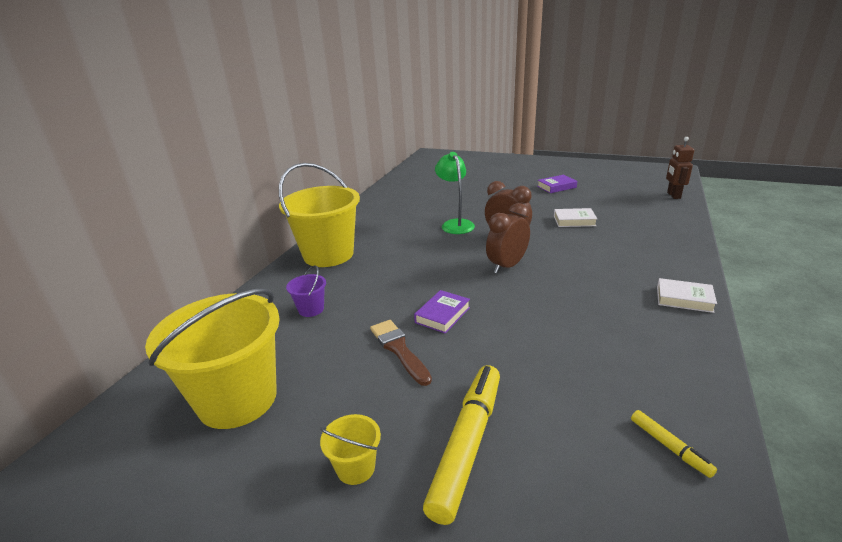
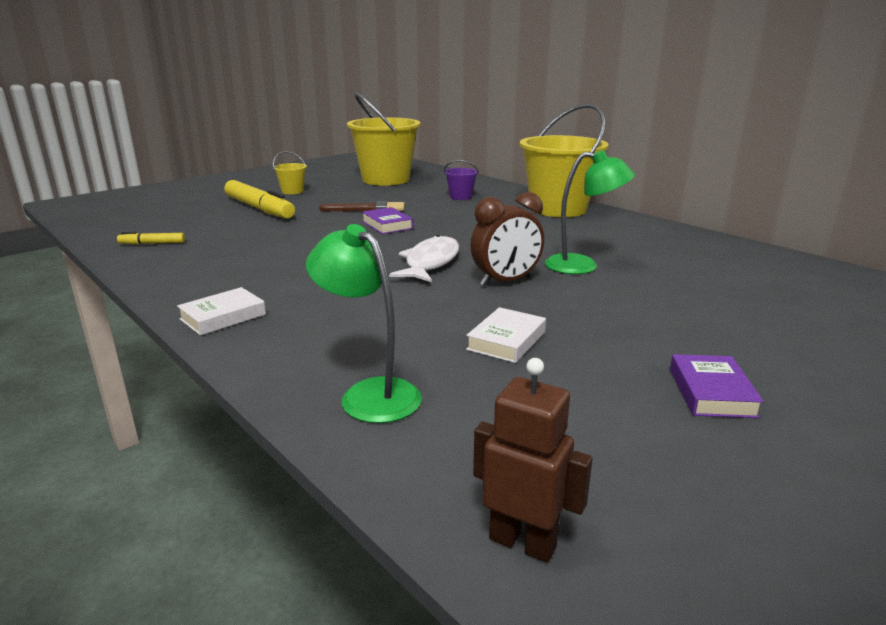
camera: 115 degrees right, 5 degrees down
brown clock [486,203,530,274] -> white fish [389,235,459,282]
none -> green lamp [306,224,422,423]

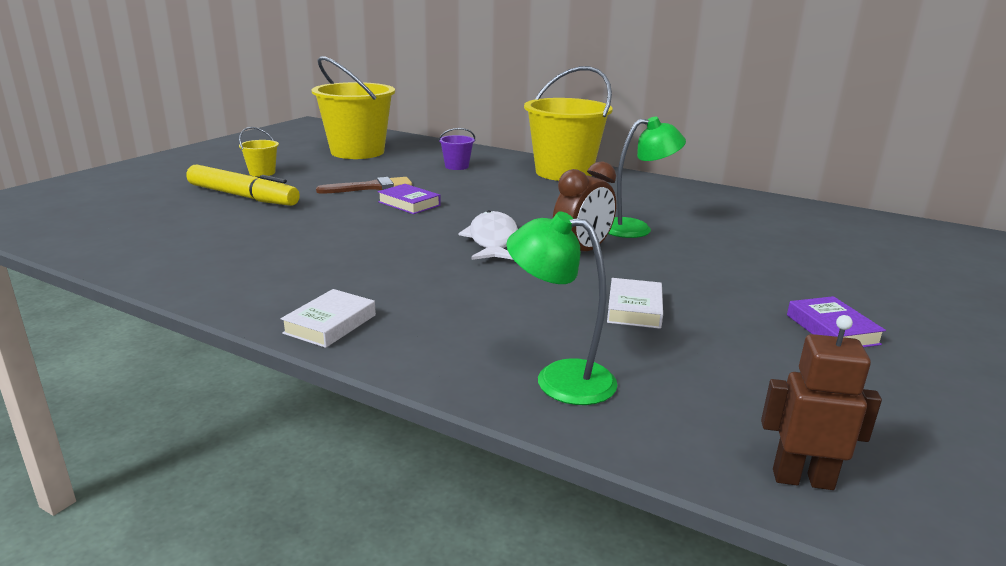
camera: 20 degrees left, 0 degrees up
yellow marker [117,232,185,244] -> none

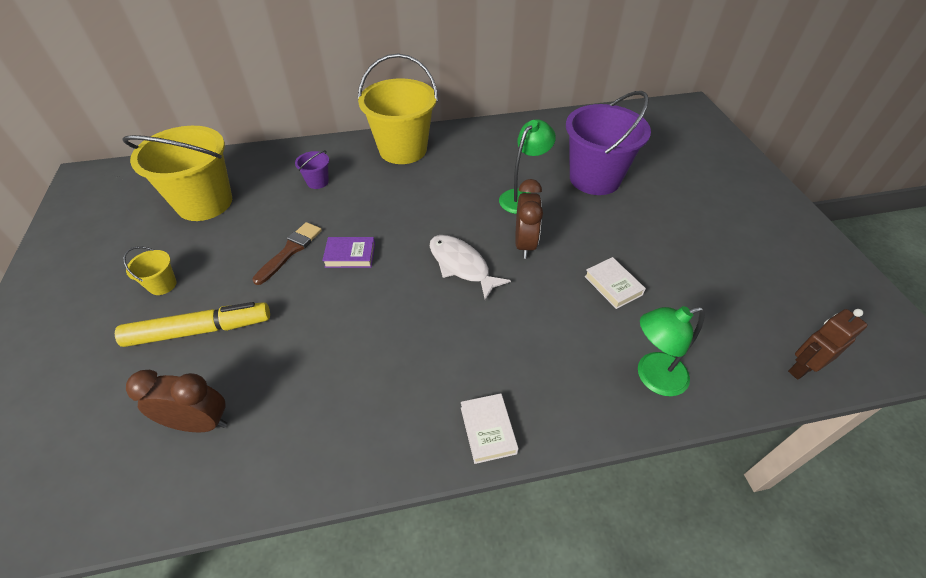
camera: 40 degrees left, 25 degrees up
purple book [787,296,886,347] -> none
none -> brown clock [126,370,227,432]
none -> purple bucket [566,91,651,195]

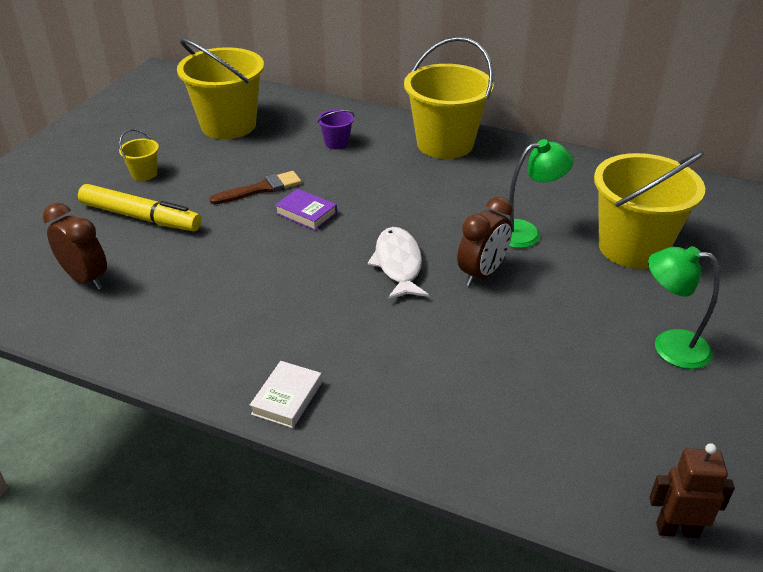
camera: 35 degrees right, 10 degrees down
purple bucket [566,91,651,195] -> yellow bucket [594,151,705,269]
white book [584,257,646,309] -> none
green lamp [638,306,705,396] -> green lamp moved to [648,246,720,369]

